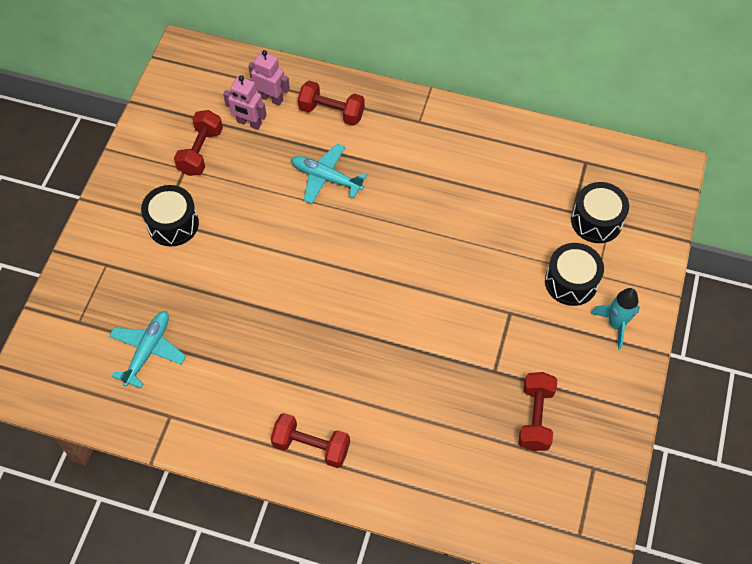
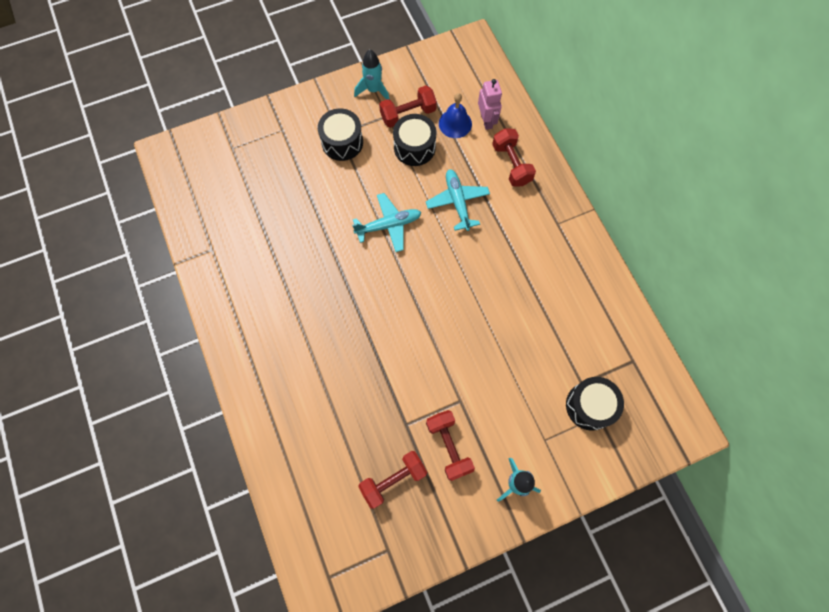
camera: 50 degrees right, 10 degrees up
turquoise plane [109,311,186,388] -> turquoise plane moved to [352,193,422,252]
pink robot [223,75,267,130] -> blue bell [439,93,472,138]
red dumbbell [271,413,350,468] -> red dumbbell moved to [426,410,475,481]
black drum [545,243,604,306] -> black drum moved to [393,114,437,166]
none -> turquoise rocket [354,50,390,100]

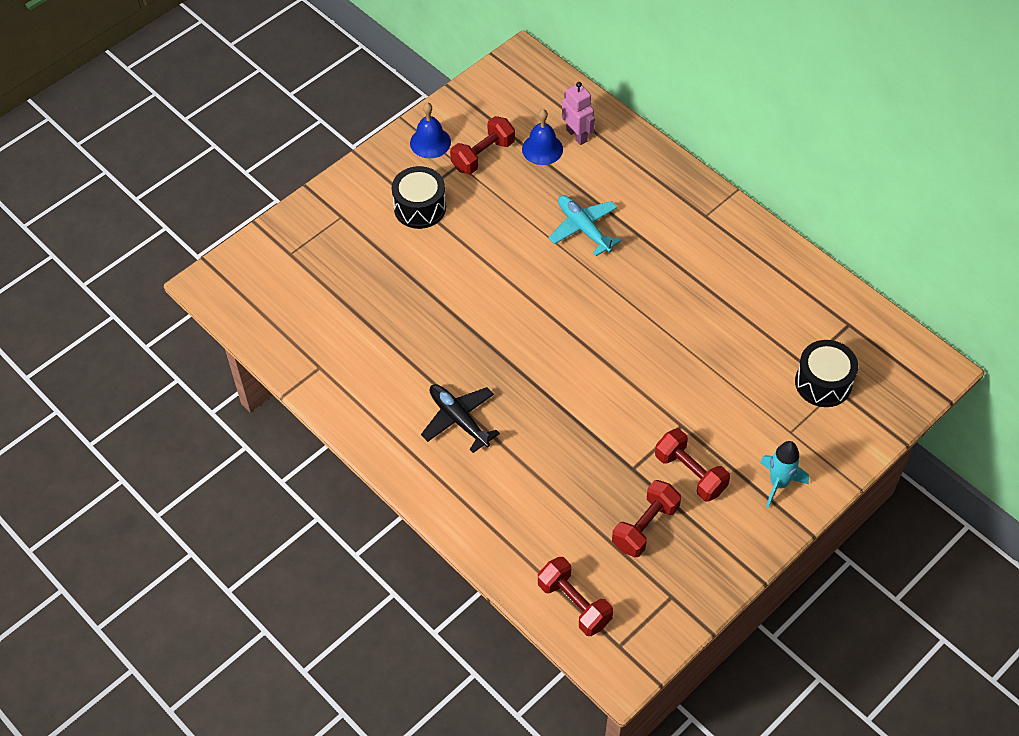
camera: 20 degrees left, 15 degrees down
turquoise plane [352,193,422,252] -> none
turquoise rocket [354,50,390,100] -> blue bell [410,102,451,158]
black drum [393,114,437,166] -> none
red dumbbell [492,128,536,187] -> red dumbbell moved to [538,557,613,636]
none -> black plane [421,384,500,453]

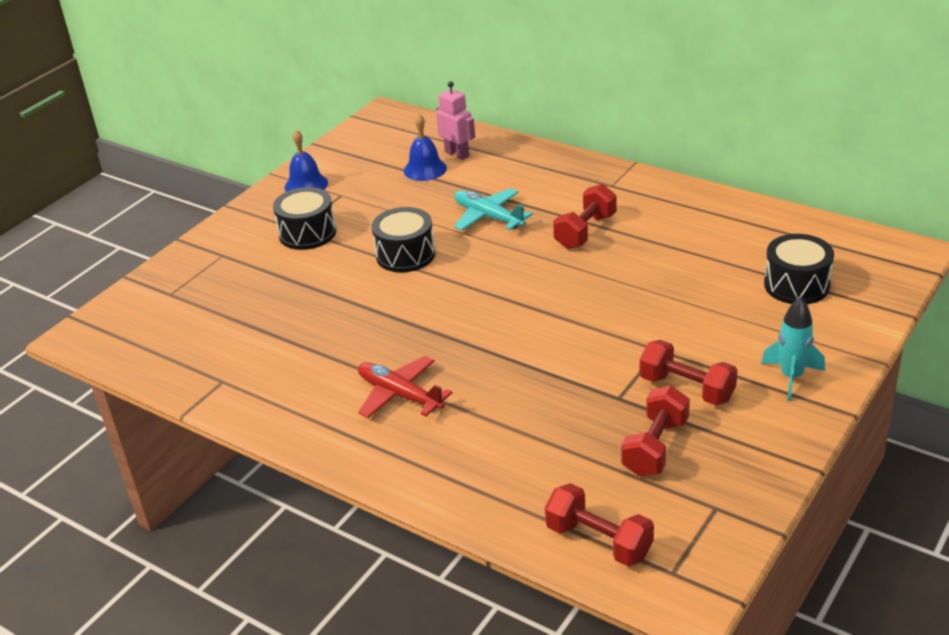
camera: 10 degrees left, 20 degrees down
black plane [421,384,500,453] -> red plane [358,356,453,418]
red dumbbell [450,116,515,175] -> red dumbbell moved to [553,184,617,249]
none -> black drum [372,207,435,272]

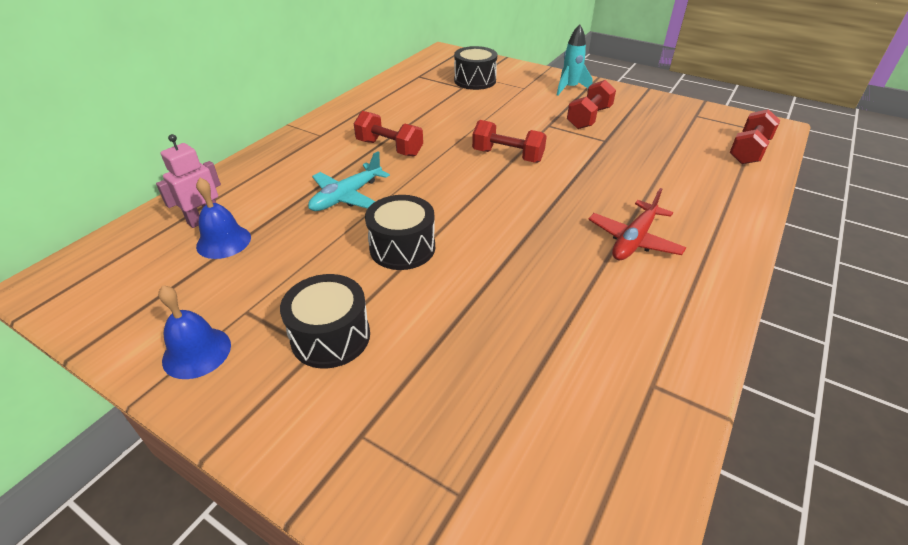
camera: 95 degrees left, 5 degrees up
red dumbbell [621,386,690,477] -> red dumbbell moved to [472,120,547,163]

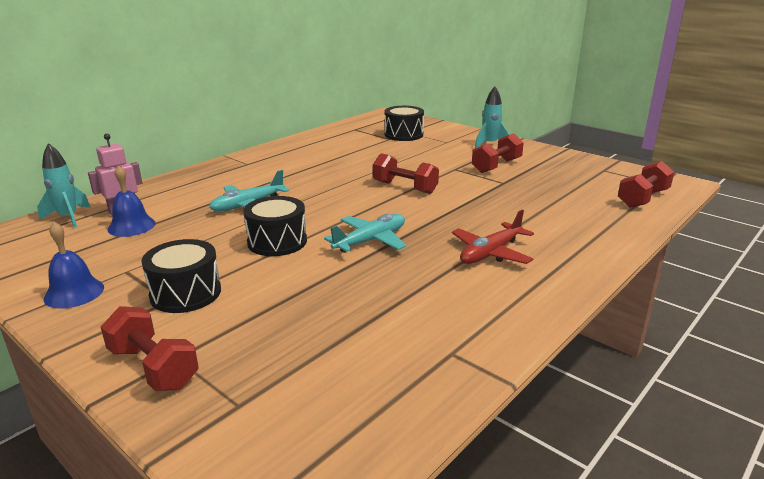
camera: 10 degrees right, 15 degrees down
red dumbbell [354,111,423,157] -> red dumbbell moved to [101,306,199,391]
none -> turquoise rocket [37,143,91,228]
none -> turquoise plane [324,214,406,253]

